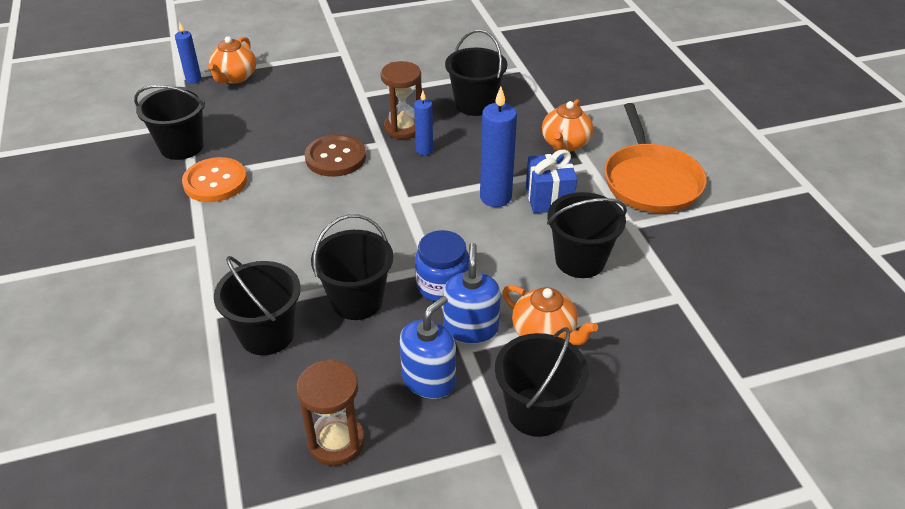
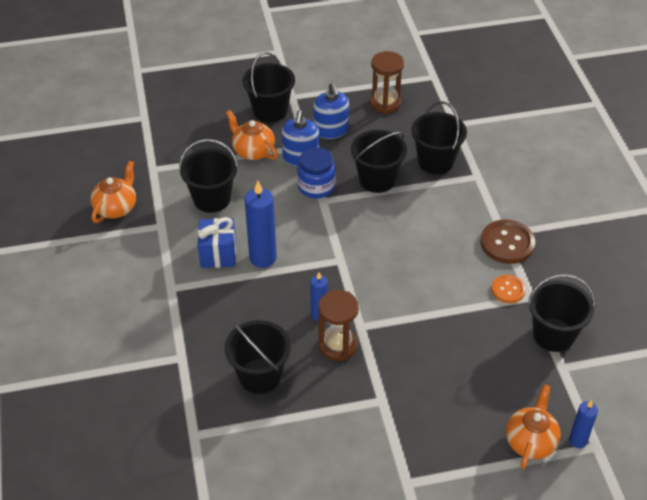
camera: 175 degrees left, 5 degrees up
orange button [182,157,247,202] -> orange button [491,275,526,303], size x0.60
brown button [305,134,366,177] -> brown button moved to [481,220,535,264]
blue soap dispenser [400,296,456,399] -> blue soap dispenser turned 60 degrees counterclockwise [313,83,349,139]
orange teapot [542,99,593,152] -> orange teapot moved to [91,161,136,223]
orange pan [604,103,707,213] -> none

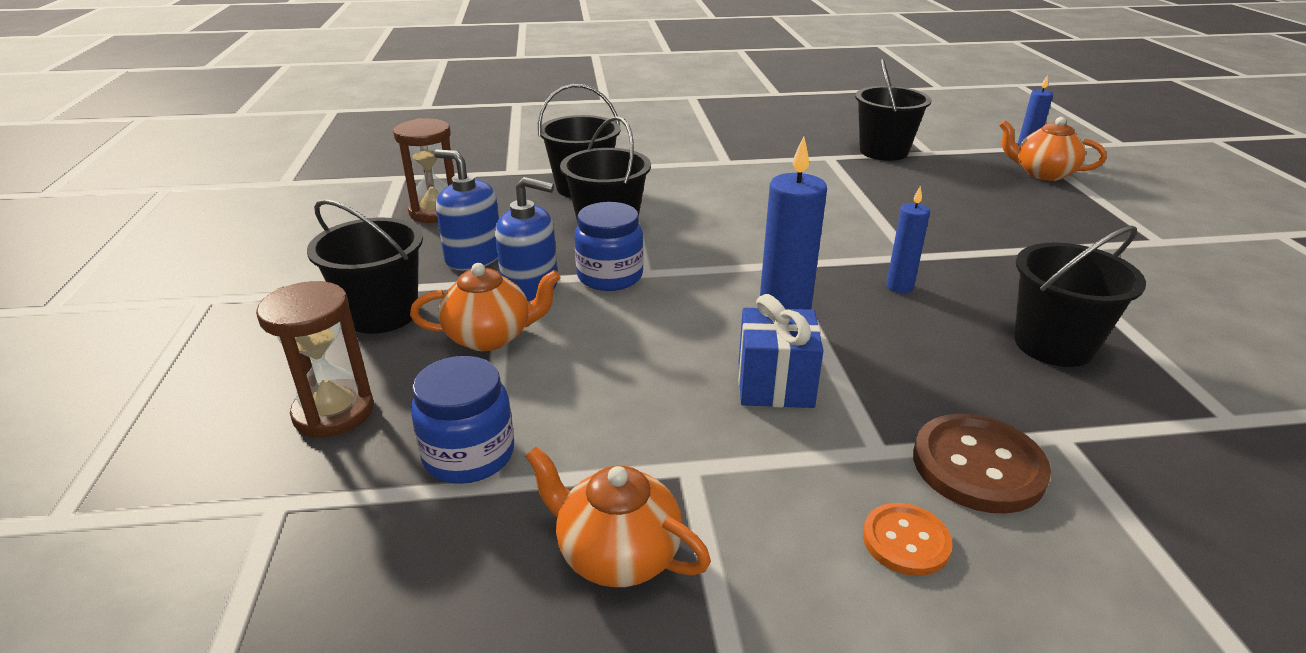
camera: 85 degrees left, 15 degrees down
black bucket [179,139,238,213] -> none
orange teapot [226,110,278,160] -> orange teapot turned 150 degrees counterclockwise [410,263,561,351]
blue soap dispenser [313,83,349,139] -> blue soap dispenser turned 135 degrees counterclockwise [434,150,499,270]
brown hourglass [318,290,359,361] -> brown hourglass moved to [256,281,374,438]
brown button [481,220,535,264] -> brown button moved to [913,414,1051,514]
orange button [491,275,526,303] -> orange button moved to [863,503,952,576]
none -> blue jar [411,356,514,484]

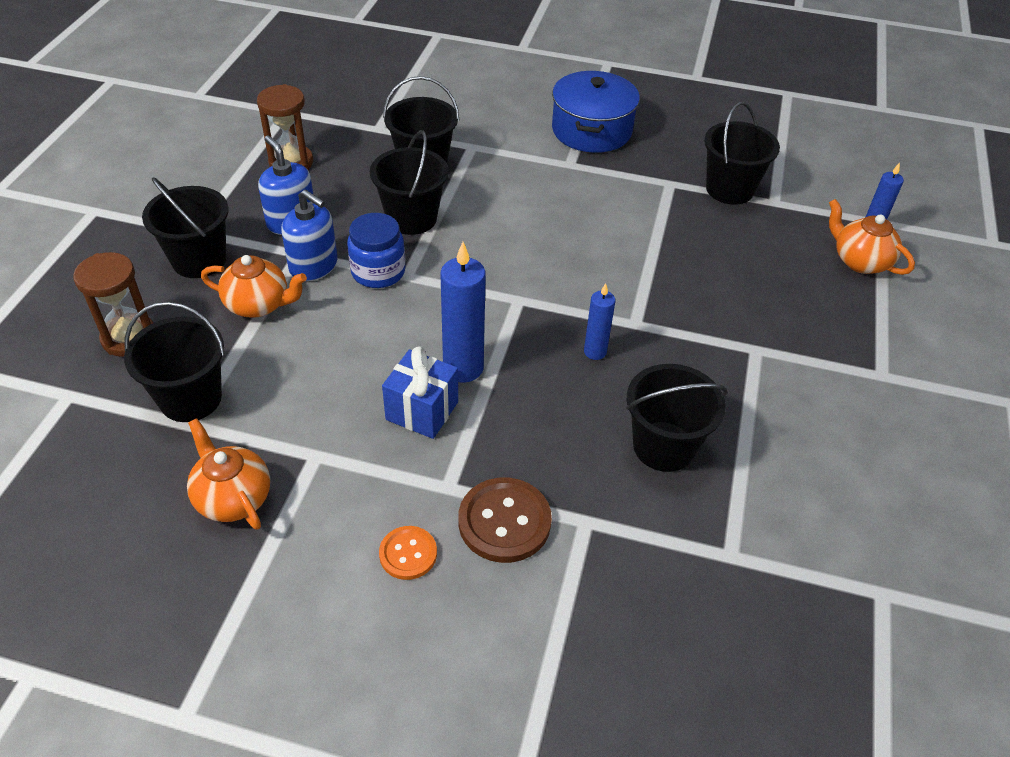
camera: 20 degrees right, 15 degrees up
blue jar [411,356,514,484] -> black bucket [124,302,225,422]
none -> blue pot [552,71,640,153]

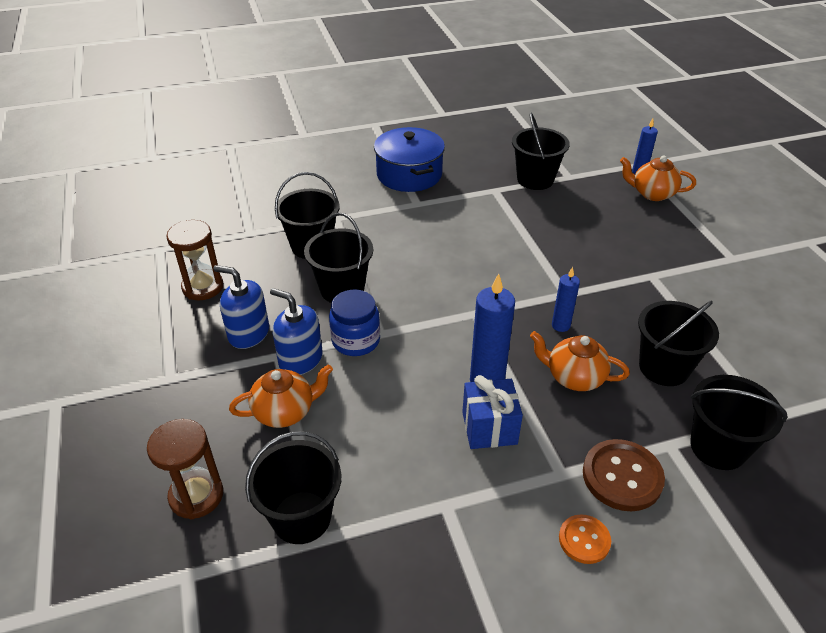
camera: 30 degrees left, 5 degrees down
black bucket [142,177,229,278] -> black bucket moved to [690,375,788,470]
orange teapot [187,418,270,530] -> orange teapot moved to [530,331,630,391]
blue soap dispenser [281,189,338,281] -> blue soap dispenser turned 150 degrees counterclockwise [270,288,323,375]

